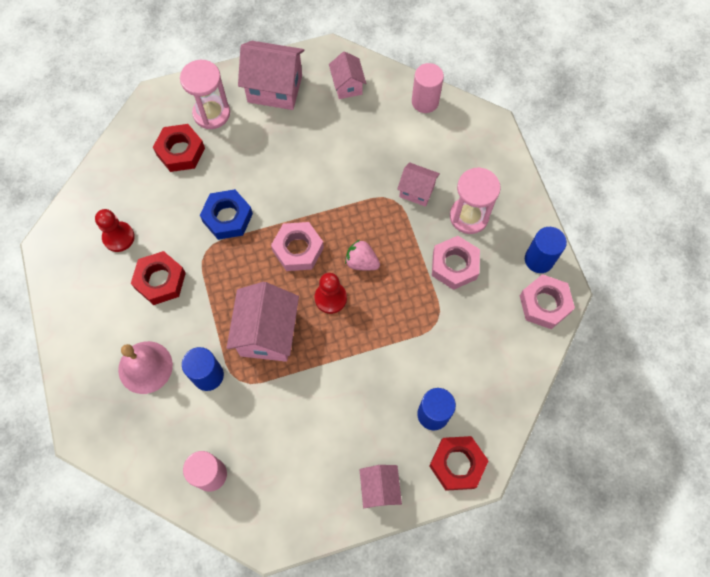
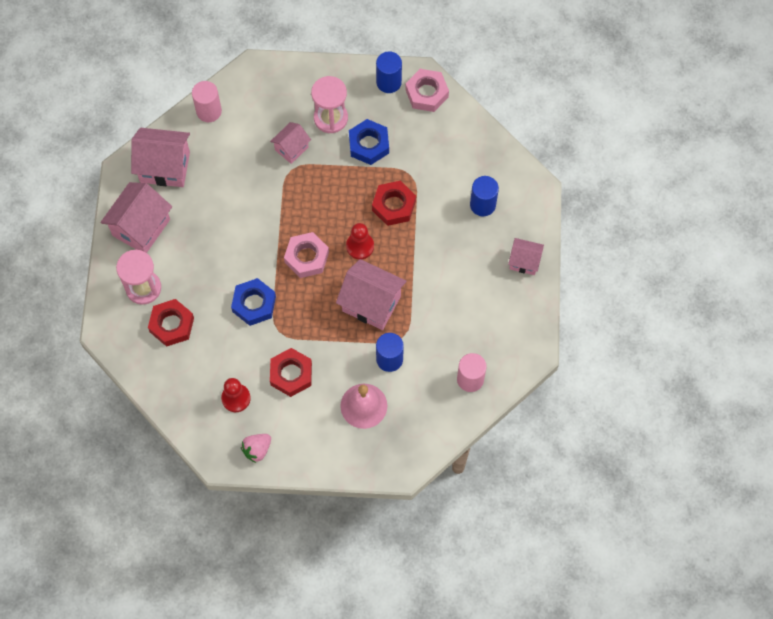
camera: 70 degrees left, 0 degrees up
pink house [329,51,366,99] -> pink house [131,128,190,187], size x1.74
pink strawberry [345,240,380,271] -> pink strawberry moved to [241,434,271,463]
red nut [429,436,489,491] -> red nut moved to [372,181,416,226]
pink nut [432,236,480,290] -> blue nut [349,119,389,165]

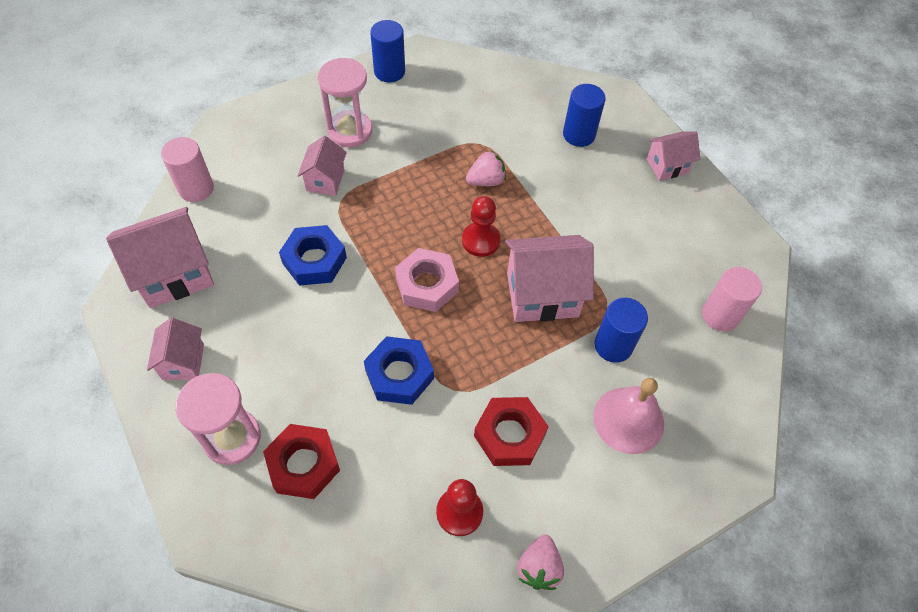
camera: 35 degrees left, 10 degrees down
pink house [100,182,172,253] -> pink house [147,318,204,380], size x0.58
blue nut [349,119,389,165] -> blue nut moved to [279,225,347,286]
red nut [372,181,416,226] -> pink strawberry [466,151,506,186]
pink nut [405,69,449,112] -> none

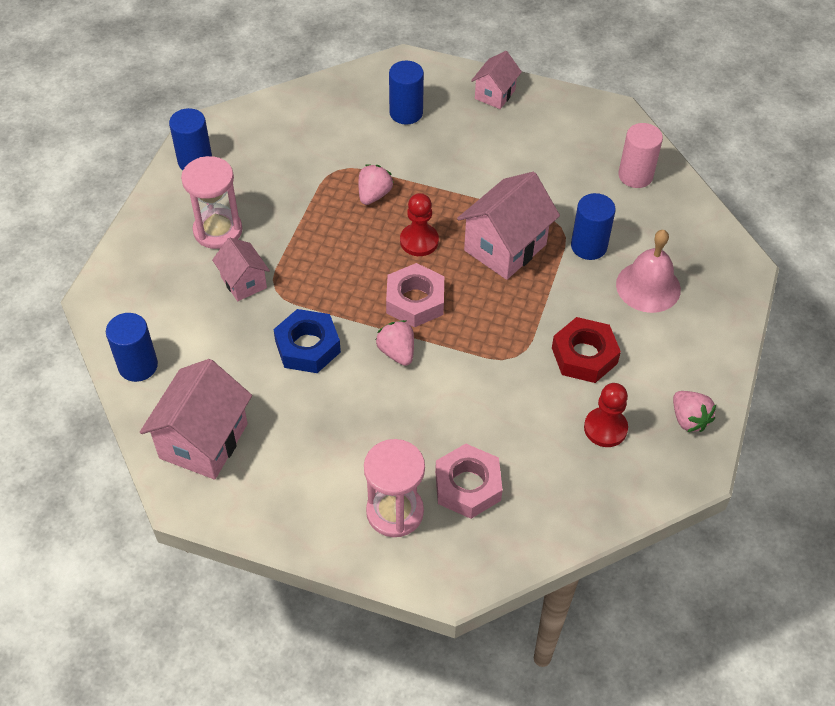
camera: 40 degrees left, 5 degrees down
pink house [147,318,204,380] -> none
pink cylinder [161,137,214,202] -> blue cylinder [106,313,158,382]
red nut [263,424,340,499] -> pink nut [435,444,503,519]
blue nut [364,336,434,405] -> none
none -> pink strawberry [376,320,414,366]

